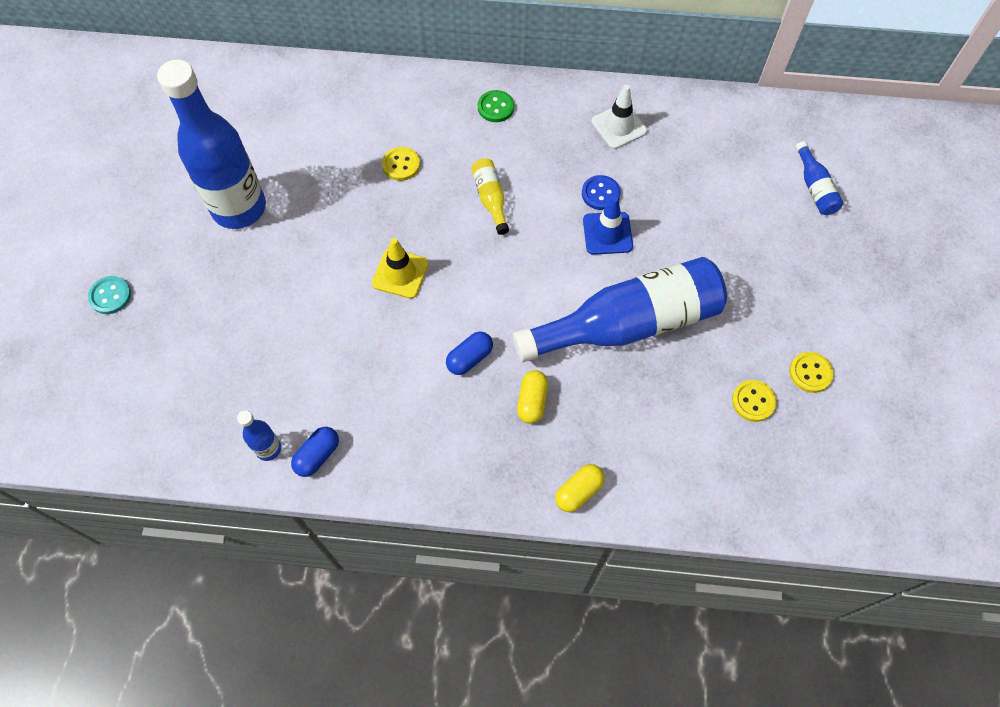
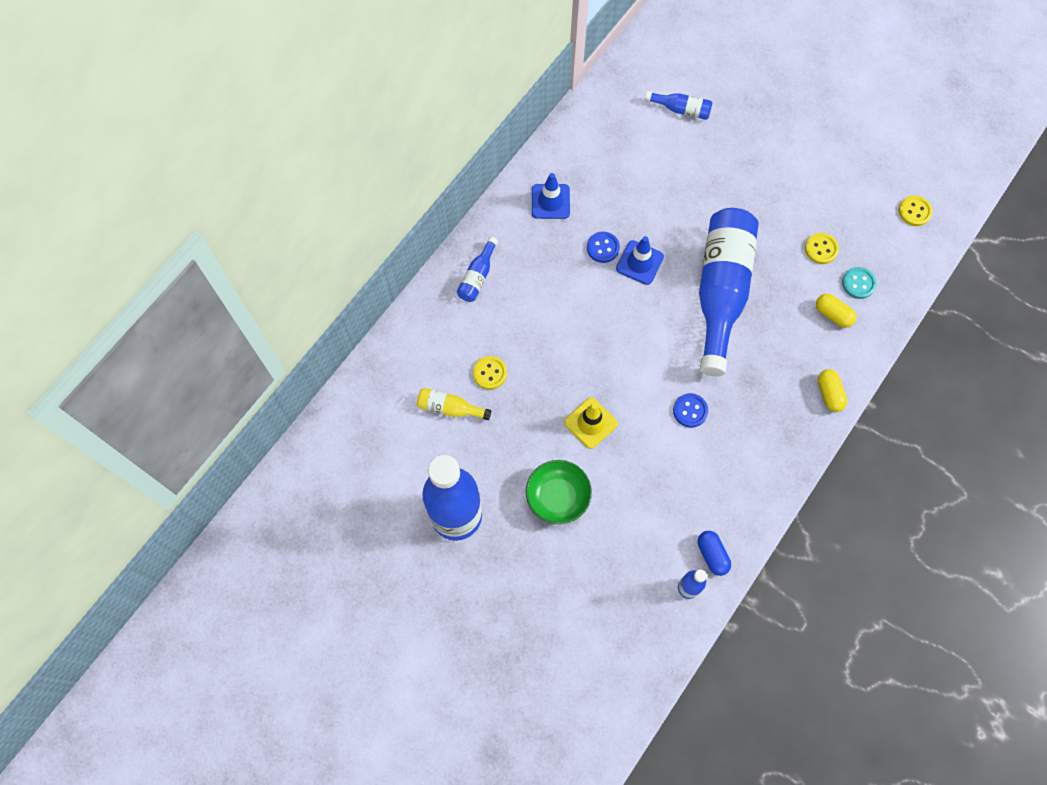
camera: 60 degrees left, 5 degrees up
turquoise button [88,276,131,314] -> turquoise button moved to [842,267,877,299]
blue capsule [446,332,493,375] -> blue button [673,393,708,427]
yellow bottle [471,158,509,235] -> yellow bottle moved to [417,388,491,420]
green button [478,90,514,122] -> blue bottle [457,237,498,302]
yellow capsule [517,370,548,424] -> yellow capsule moved to [816,294,856,328]
white traffic cone [591,85,647,149] -> blue traffic cone [532,173,570,219]
yellow button [789,352,834,393] -> yellow button moved to [899,196,933,226]
none -> green bowl [526,460,592,524]

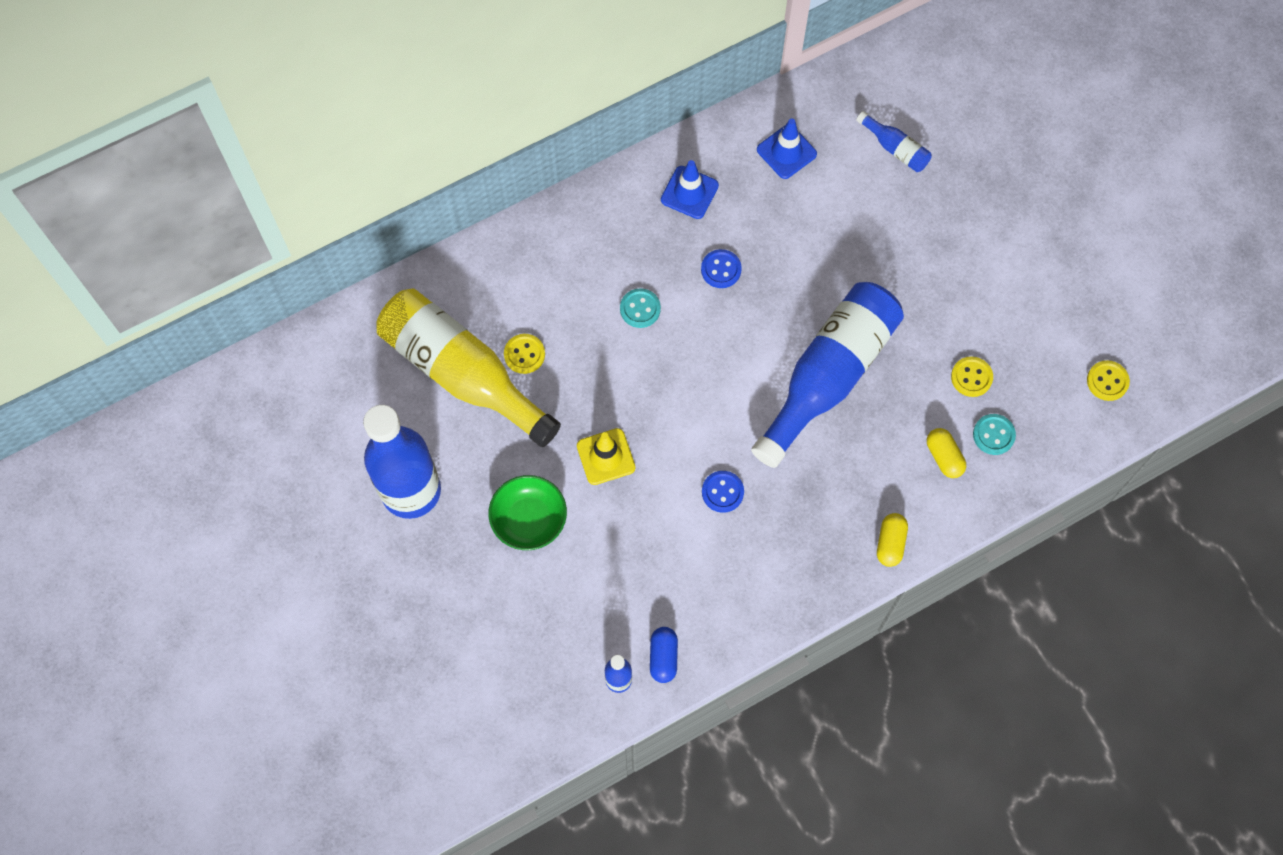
camera: 25 degrees right, 0 degrees up
yellow bottle [417,388,491,420] -> yellow bottle [376,288,561,447], size x2.38
blue bottle [457,237,498,302] -> none
blue traffic cone [616,236,664,285] -> blue traffic cone moved to [757,119,817,179]
none -> turquoise button [620,288,661,328]

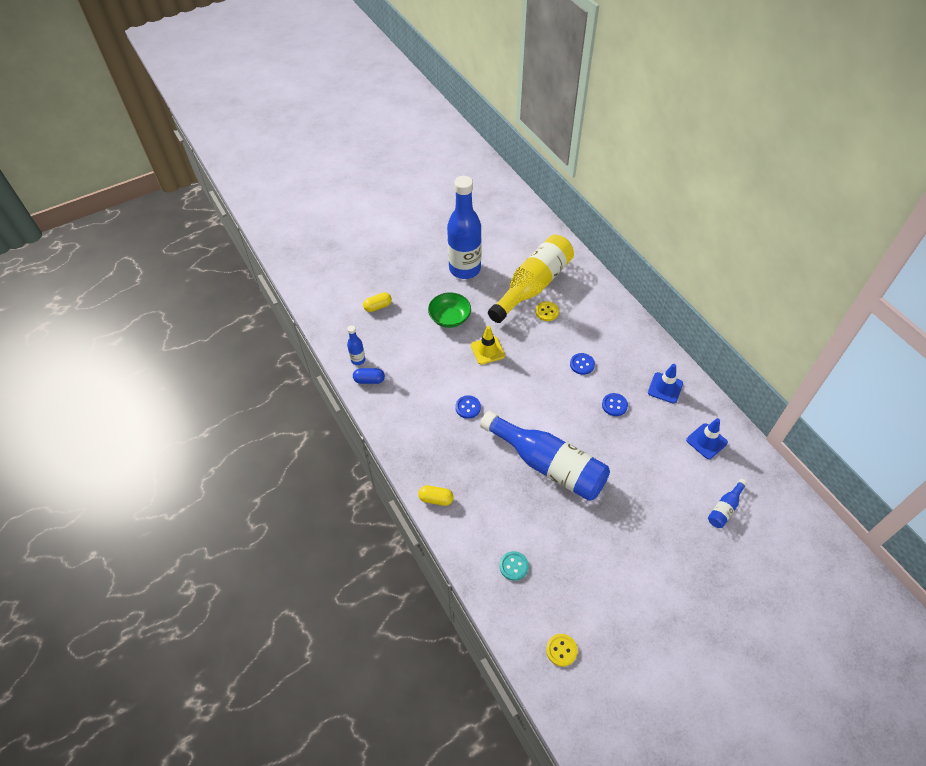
camera: 90 degrees right, 15 degrees down
turquoise button [620,288,661,328] -> blue button [570,353,595,375]
yellow capsule [927,428,966,478] -> yellow capsule moved to [363,292,392,312]
yellow button [951,356,993,397] -> none

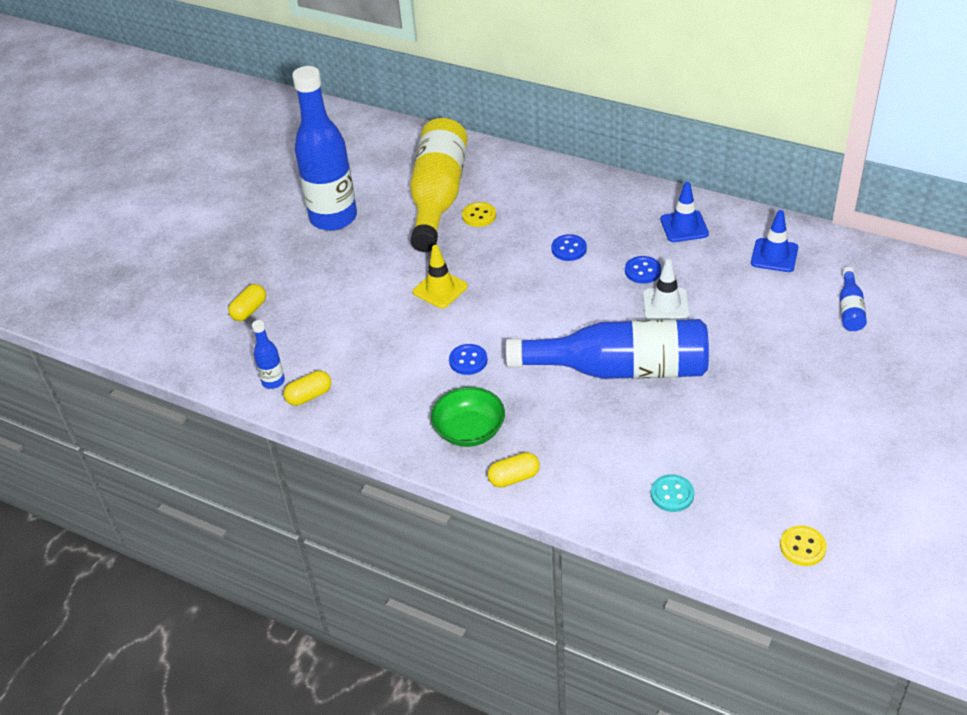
camera: 30 degrees left, 10 degrees down
blue capsule [353,368,385,384] -> yellow capsule [284,371,331,406]
green bowl [428,292,471,328] -> green bowl moved to [431,387,505,447]
none -> white traffic cone [643,259,690,320]

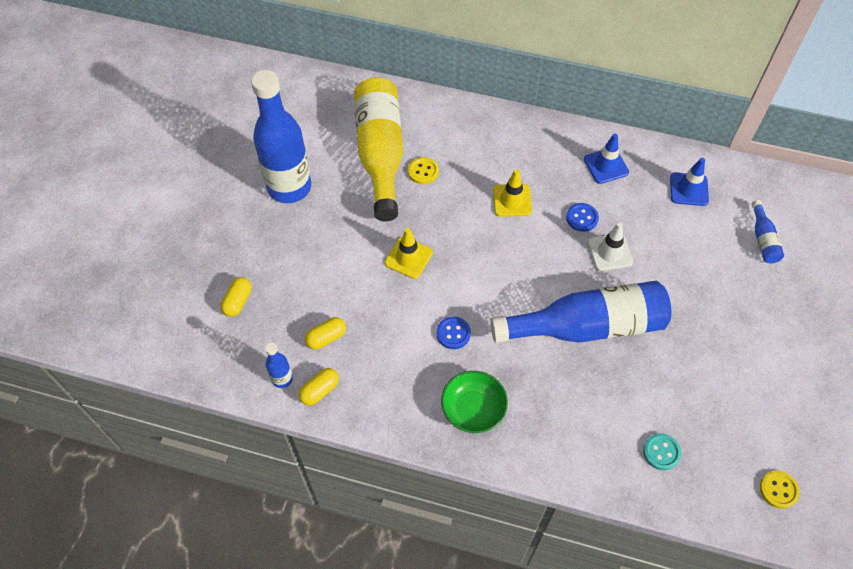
camera: 15 degrees left, 15 degrees up
yellow capsule [488,452,540,487] -> yellow capsule moved to [305,317,346,350]
blue button [551,234,587,261] -> yellow traffic cone [493,169,532,217]

